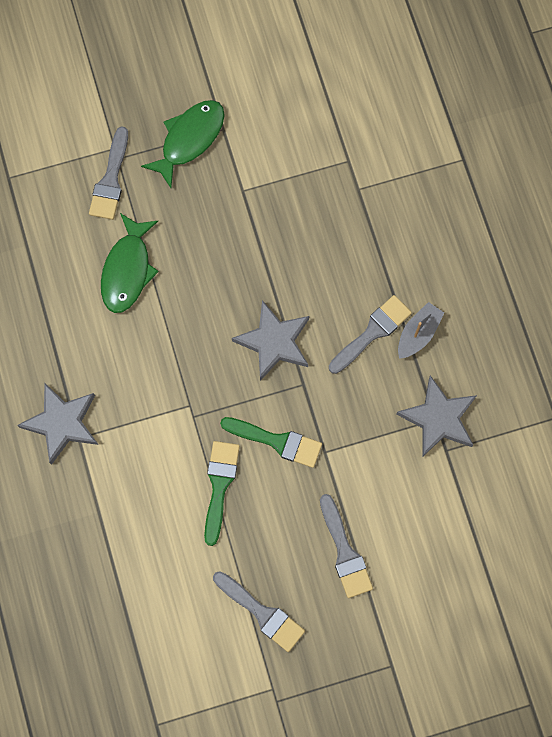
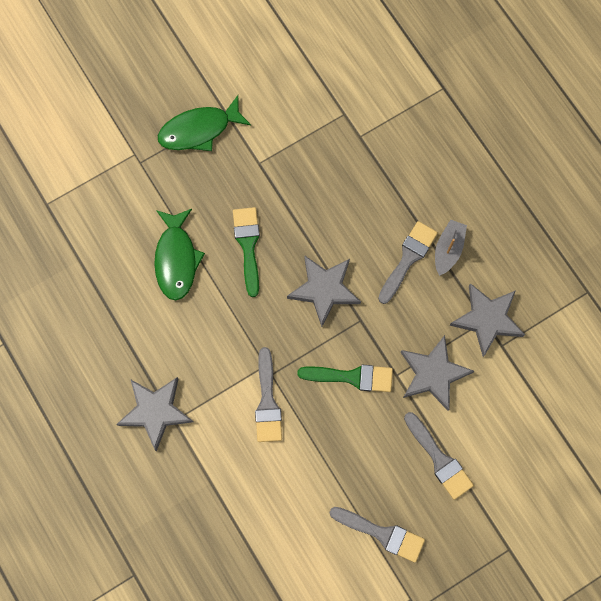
camera: 15 degrees left, 0 degrees up
grey brush [89,126,128,220] -> grey brush moved to [255,347,282,442]
green fish [141,100,225,188] -> green fish turned 135 degrees counterclockwise [158,95,251,151]
green brush [204,441,240,546] -> green brush moved to [233,207,260,297]
none -> grey star [401,335,474,411]

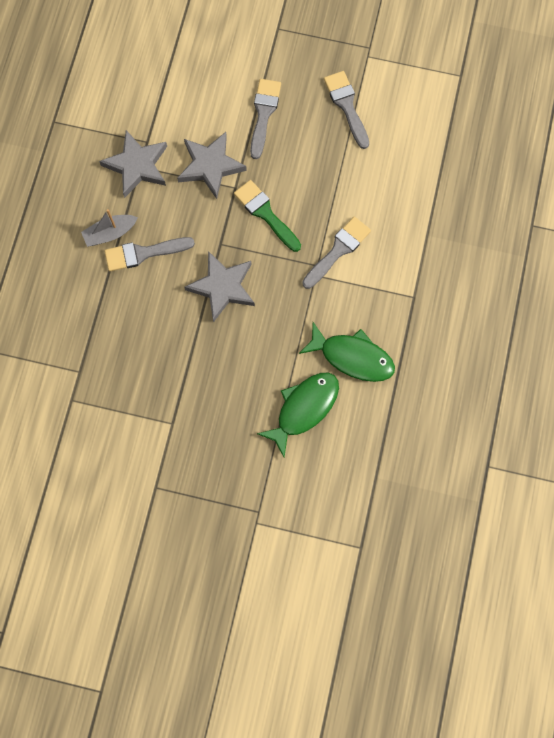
camera: 135 degrees left, 0 degrees up
grey star [116,377,193,452] -> none
green fish [158,95,251,151] -> green fish moved to [299,322,395,382]
green brush [233,207,260,297] -> none

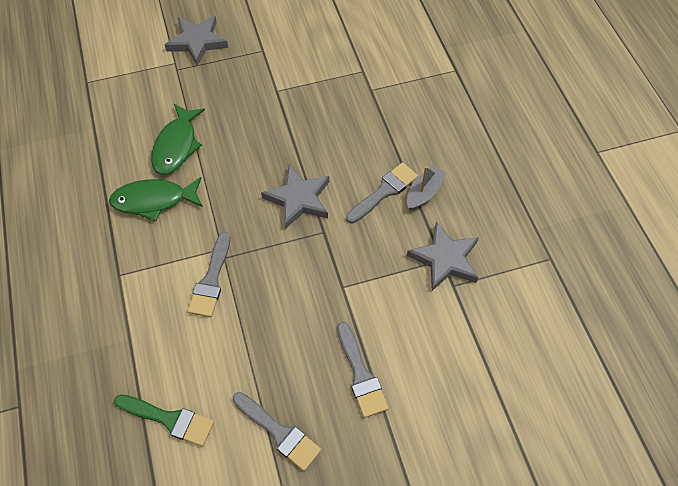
camera: 150 degrees right, 15 degrees down
grey star [177,132,247,199] -> grey star moved to [165,16,228,66]
green brush [234,180,301,252] -> green brush moved to [114,394,214,446]

